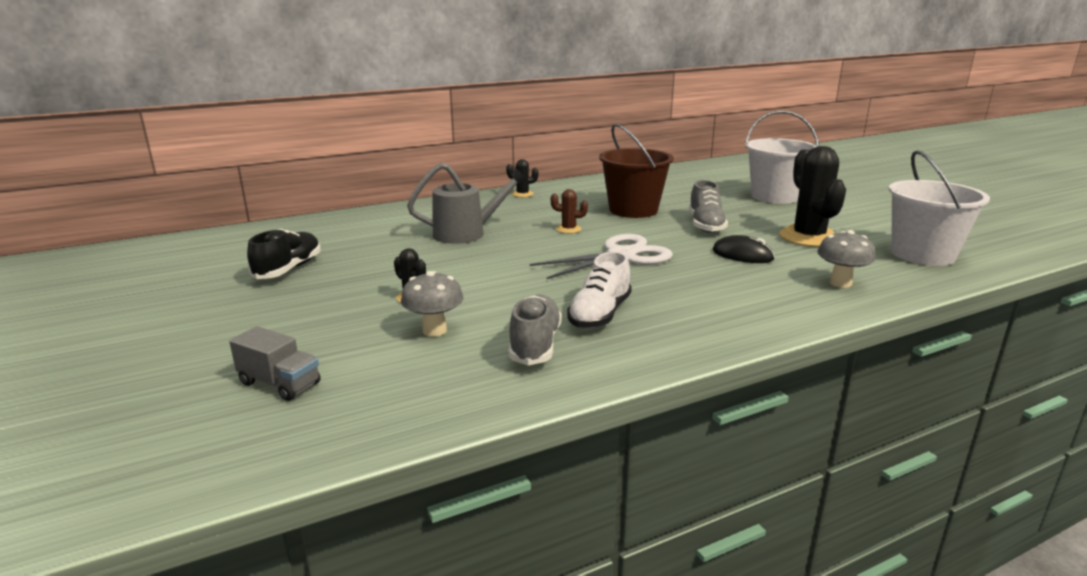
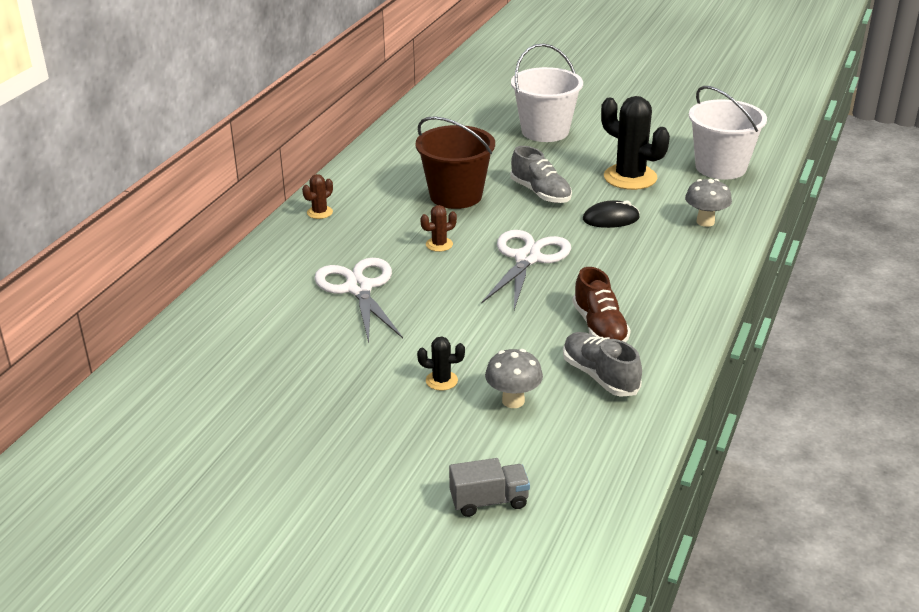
camera: 40 degrees left, 10 degrees up
black shoe [247,229,321,279] -> none
grey watering can [407,163,528,244] -> white scissors [314,258,403,343]
black cactus [506,159,538,197] -> brown cactus [302,174,333,219]
white shoe [567,251,632,328] -> brown shoe [573,267,631,342]

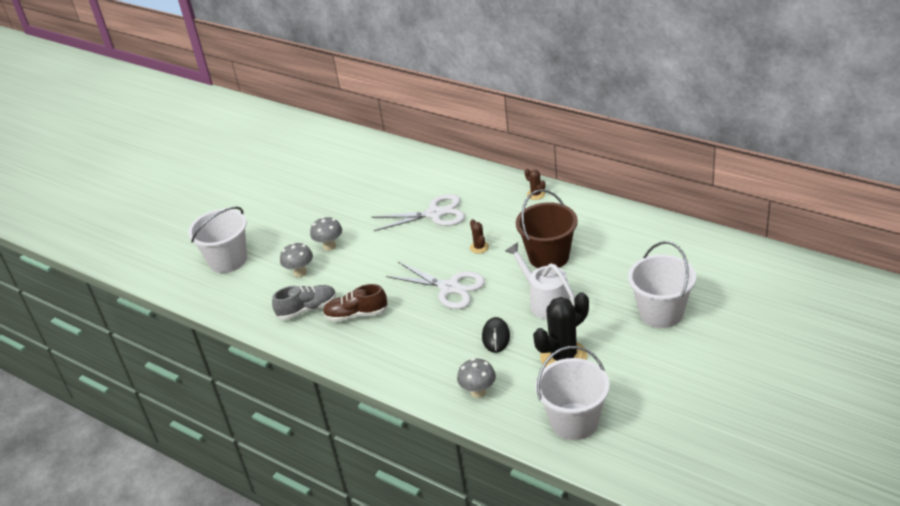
camera: 105 degrees right, 5 degrees up
black cactus [417,336,465,391] -> grey mushroom [310,217,342,251]
grey truck [449,458,530,517] -> white bucket [188,207,247,273]
grey shoe [510,146,572,203] -> white watering can [505,243,575,319]

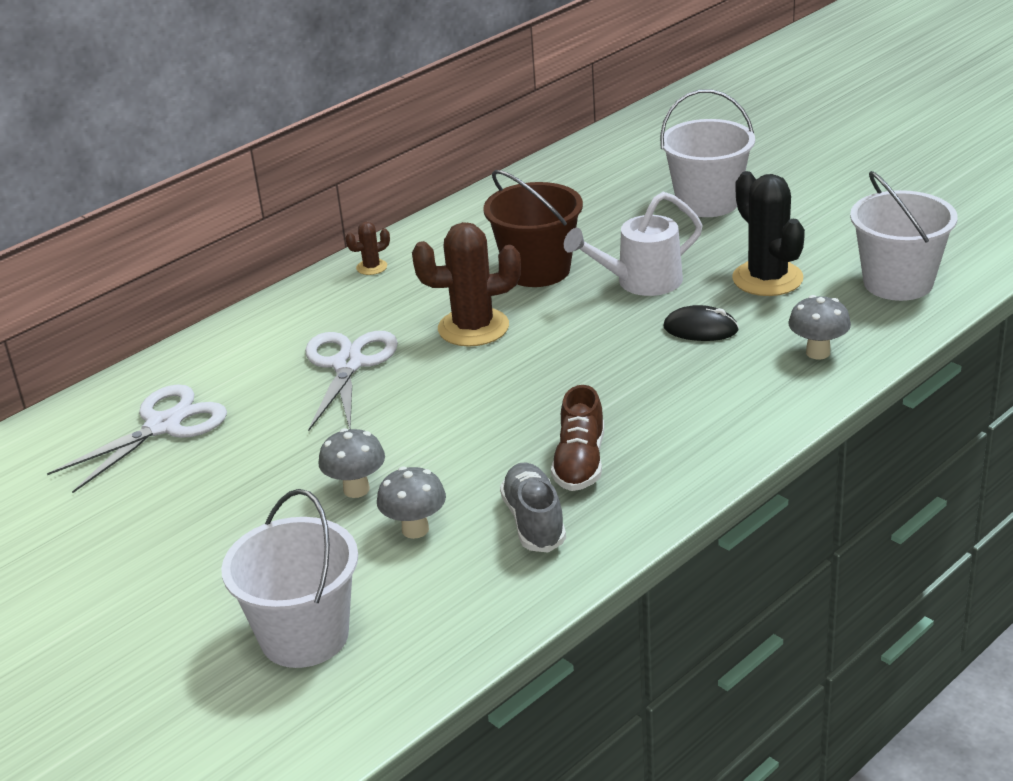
camera: 80 degrees left, 5 degrees down
white scissors [386,262,485,309] -> white scissors moved to [47,384,227,493]
brown cactus [470,219,489,254] -> brown cactus [412,222,521,347], size x2.14

